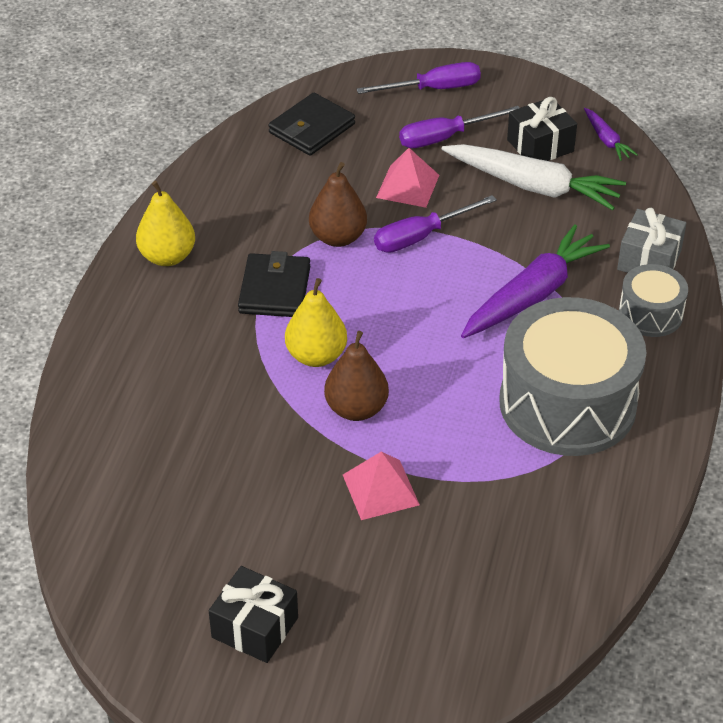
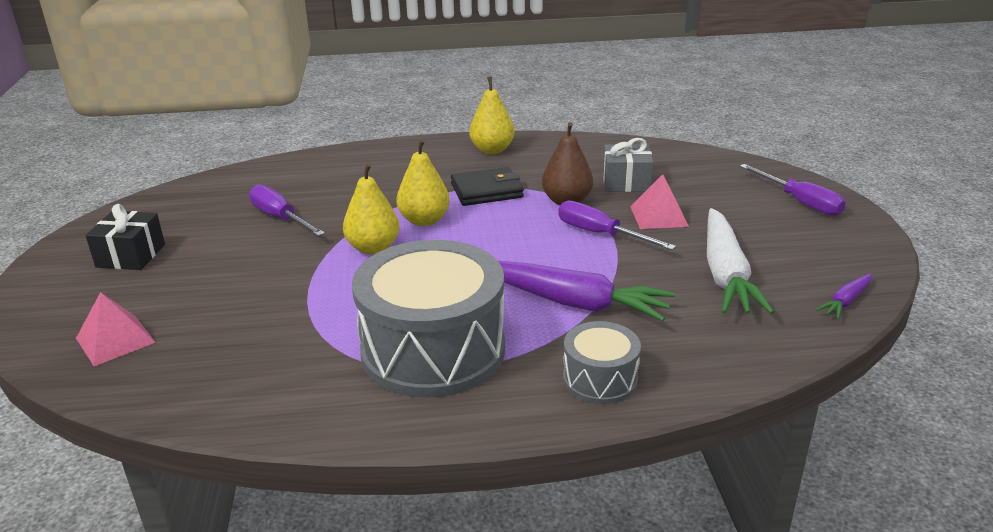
camera: 70 degrees right, 15 degrees down
black wallet [268,93,355,156] -> none
brown pear [324,331,389,421] -> yellow pear [343,163,400,255]
pink pyramid [343,451,420,520] -> pink pyramid moved to [76,292,156,366]
purple screwdriver [399,106,520,148] -> purple screwdriver moved to [249,185,325,236]
black gift [507,97,577,161] -> none
grey gift [617,208,686,273] -> grey gift moved to [603,138,653,192]

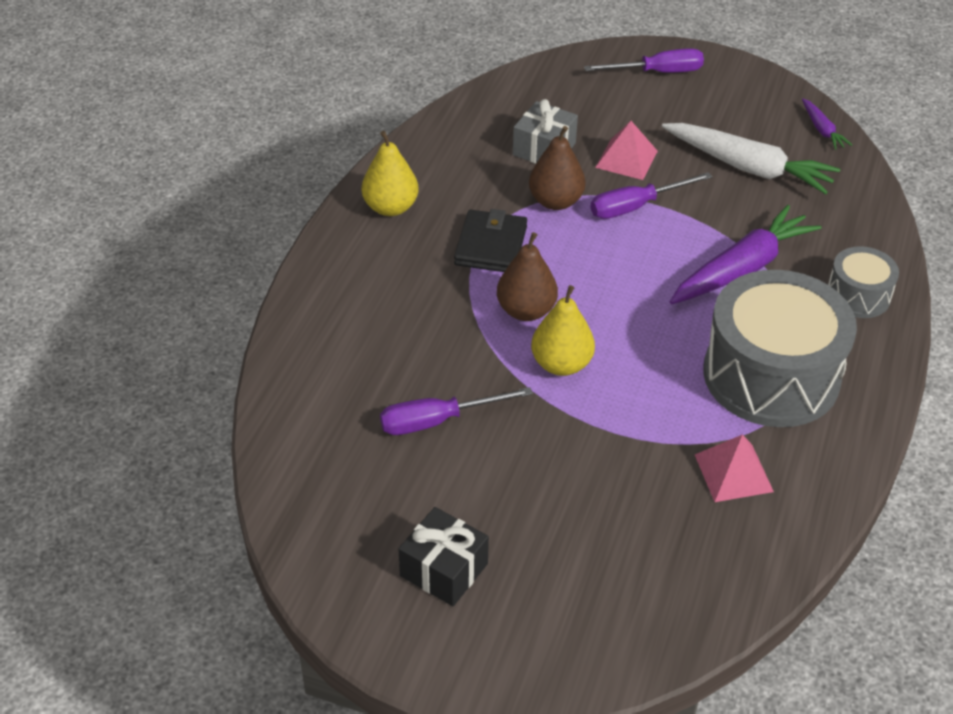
camera: 65 degrees left, 15 degrees up
pink pyramid [76,292,156,366] -> pink pyramid moved to [695,434,774,502]
yellow pear [396,139,450,226] -> brown pear [497,232,558,321]

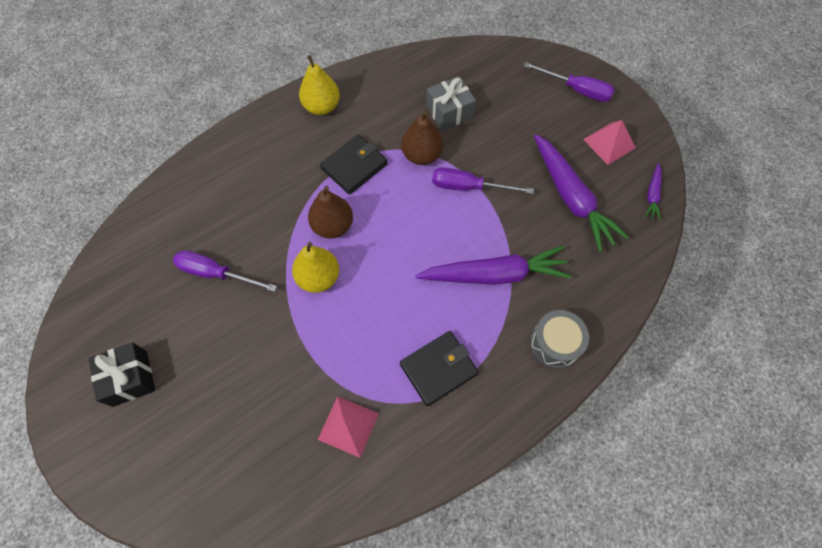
camera: 35 degrees right, 20 degrees up
pink pyramid [595,121,658,180] -> pink pyramid moved to [583,120,636,165]
white carrot [662,123,840,194] -> purple carrot [534,134,629,252]
grey drum [703,270,857,427] -> black wallet [400,331,479,406]

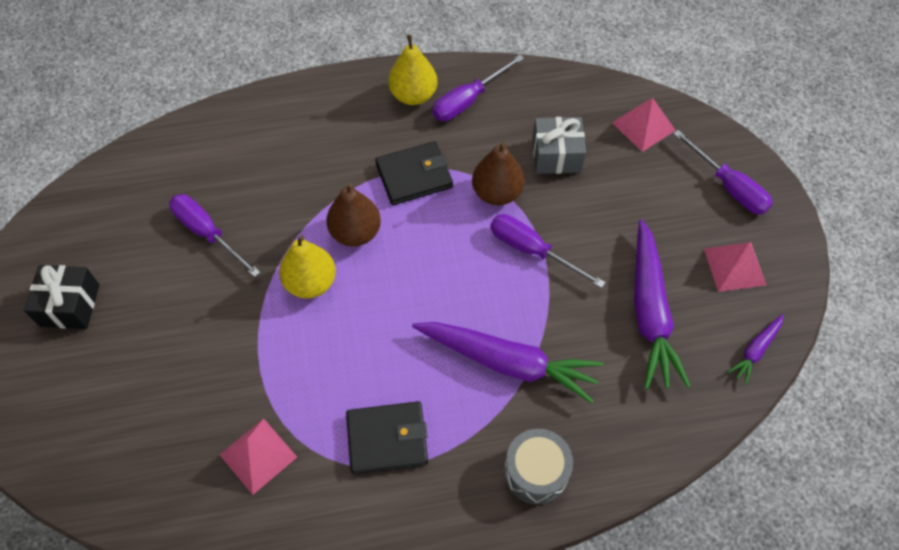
camera: 25 degrees right, 5 degrees down
none -> purple screwdriver [432,55,524,121]
none -> pink pyramid [612,98,676,152]

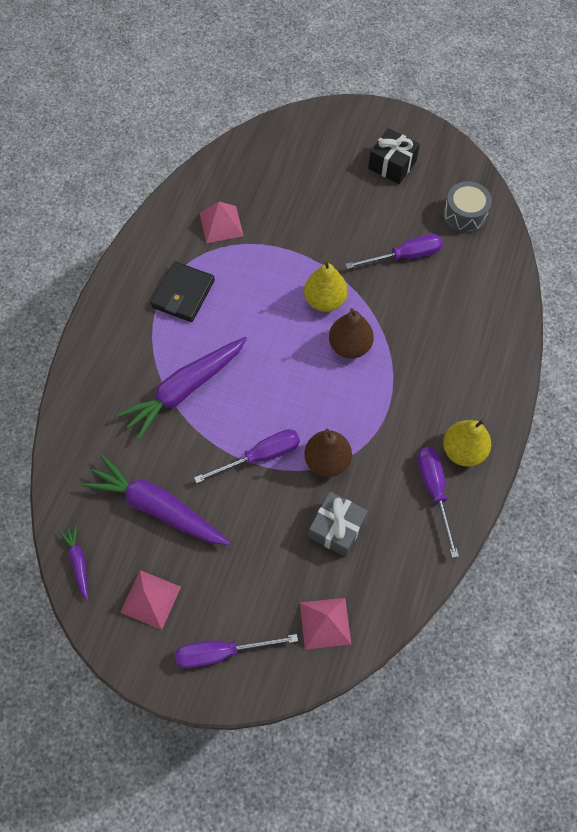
camera: 120 degrees right, 5 degrees up
black wallet [375,141,453,205] -> none
grey drum [504,429,573,504] -> grey drum moved to [443,181,492,234]

